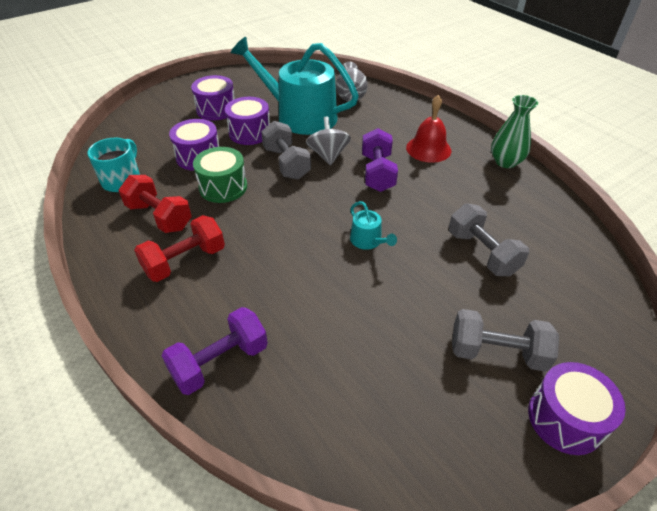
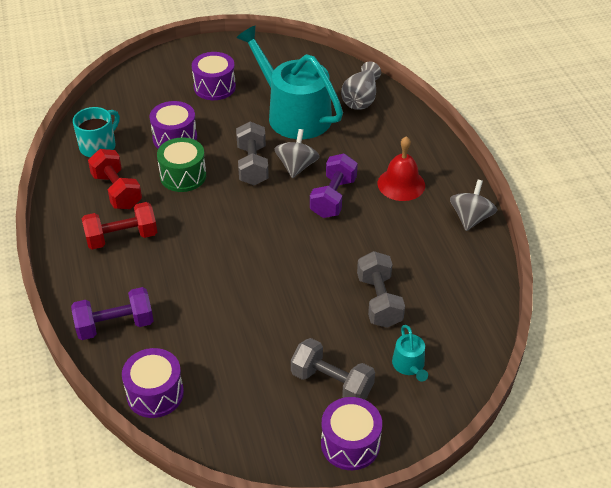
camera: 20 degrees right, 0 degrees up
purple drum [225,97,270,145] -> purple drum moved to [122,348,184,418]
turquoise watering can [350,201,397,250] -> turquoise watering can moved to [392,325,428,382]
green vase [491,95,538,168] -> grey spinning top [450,180,497,231]

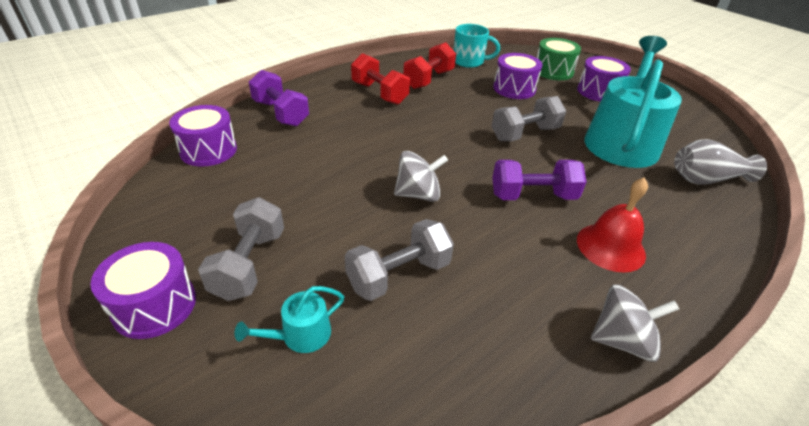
camera: 65 degrees right, 5 degrees down
green drum [157,137,206,192] -> green drum moved to [537,38,581,80]
grey spinning top [274,129,319,178] -> grey spinning top moved to [394,151,448,202]

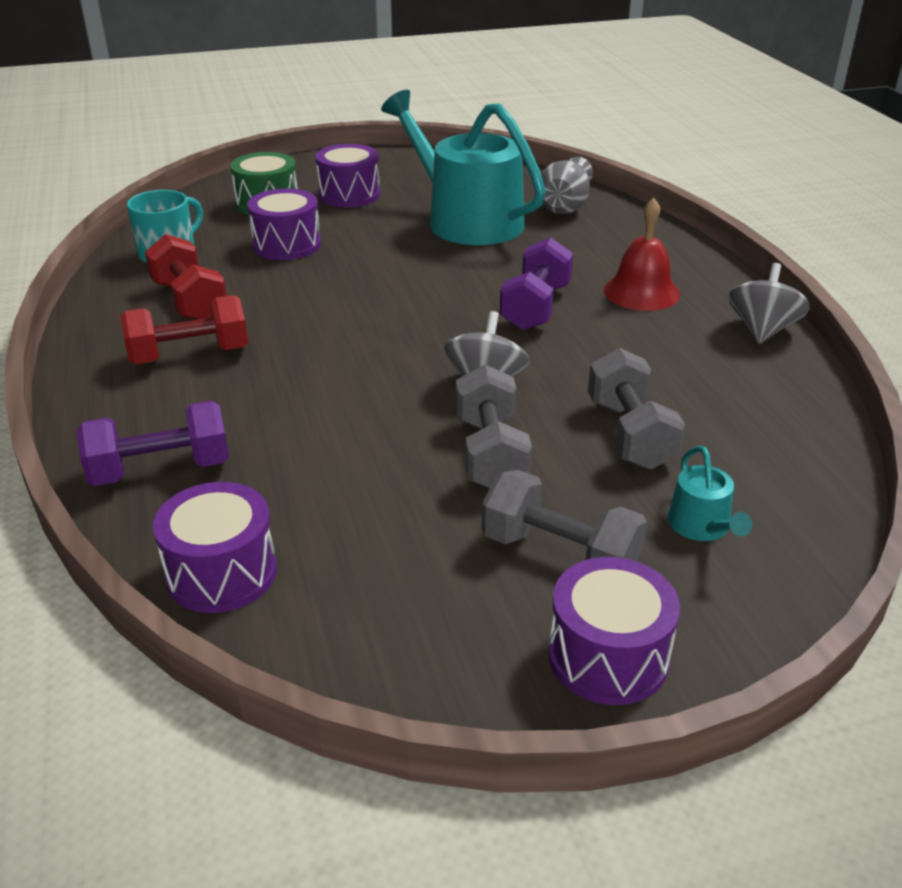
camera: 65 degrees left, 5 degrees down
grey dumbbell [491,96,566,141] -> grey dumbbell moved to [456,365,532,488]

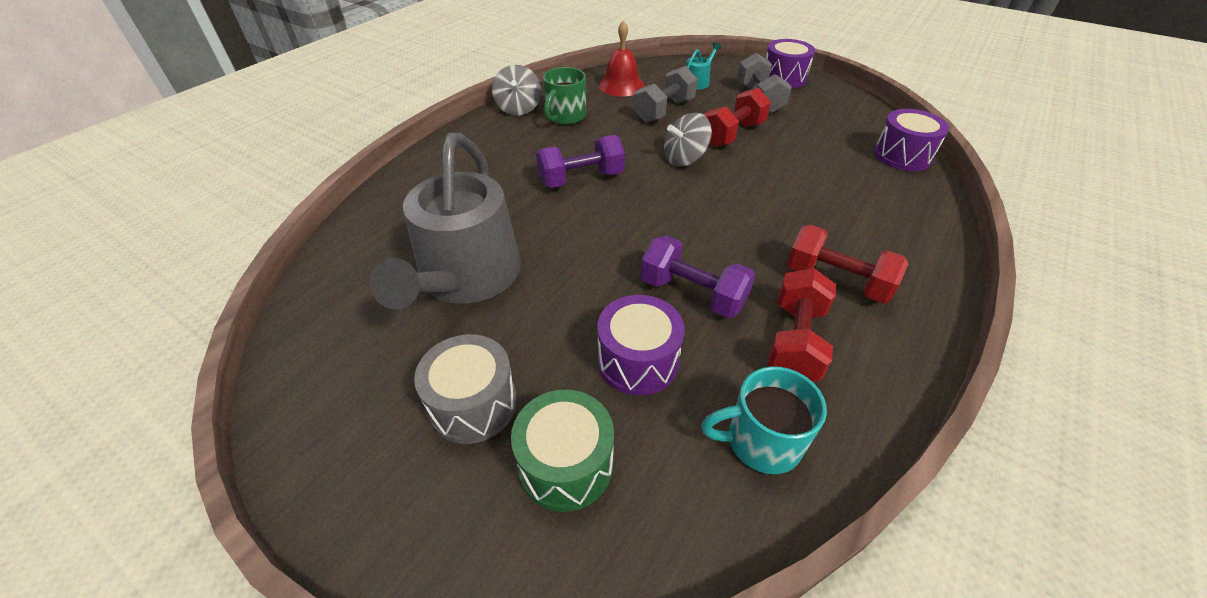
camera: 130 degrees left, 10 degrees up
purple dumbbell [76,401,229,486] -> purple dumbbell moved to [640,236,755,318]
purple drum [315,144,380,207] -> grey drum [414,334,517,444]
turquoise watering can [381,90,546,245] -> grey watering can [370,133,521,310]
grey dumbbell [456,365,532,488] -> red dumbbell [704,88,771,147]
grey vase [541,157,593,214] -> none
red bell [604,198,680,311] -> red bell moved to [599,21,645,96]
grey spinning top [728,263,810,344] -> grey spinning top turned 75 degrees counterclockwise [492,65,541,116]
none -> green mug [543,67,586,125]

